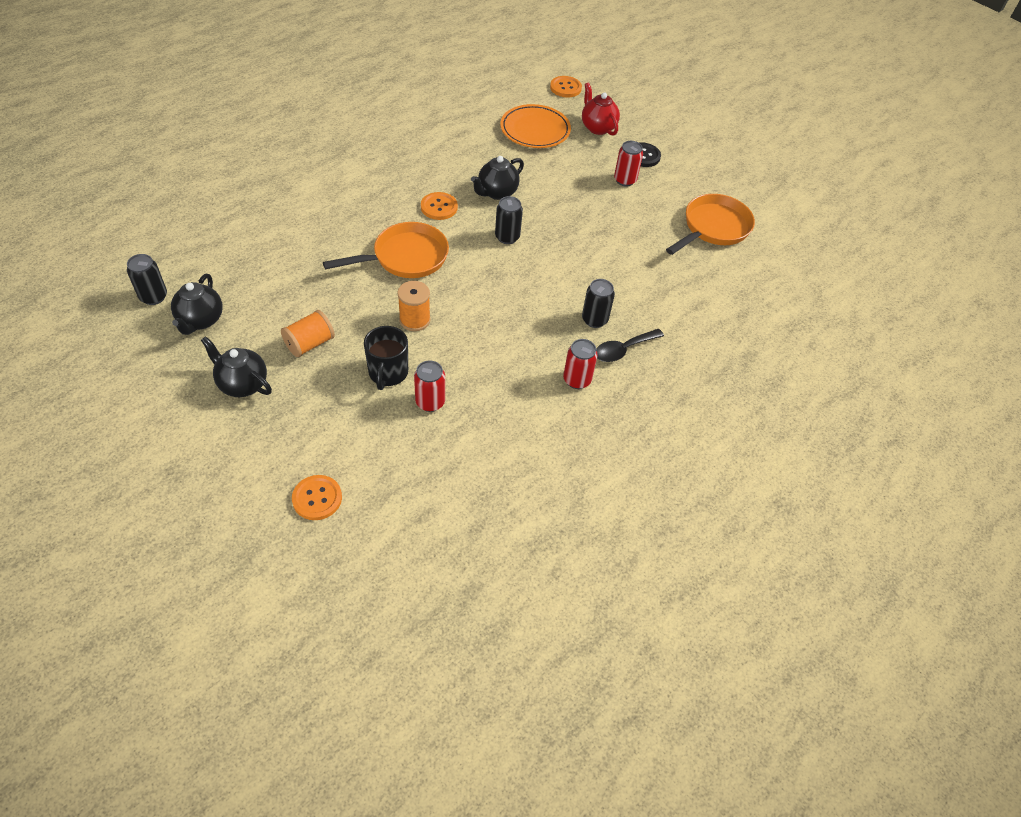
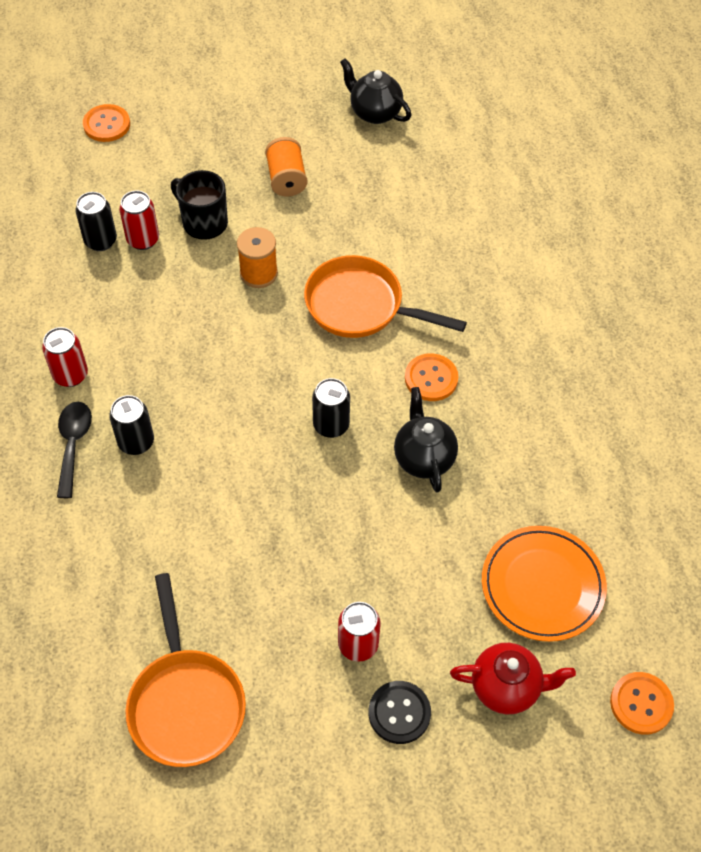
camera: 125 degrees right, 5 degrees up
black can [127,254,167,305] -> black can moved to [75,192,117,251]
black teapot [201,336,272,397] -> none
orange pan [323,222,449,278] -> orange pan turned 105 degrees clockwise [304,255,467,338]

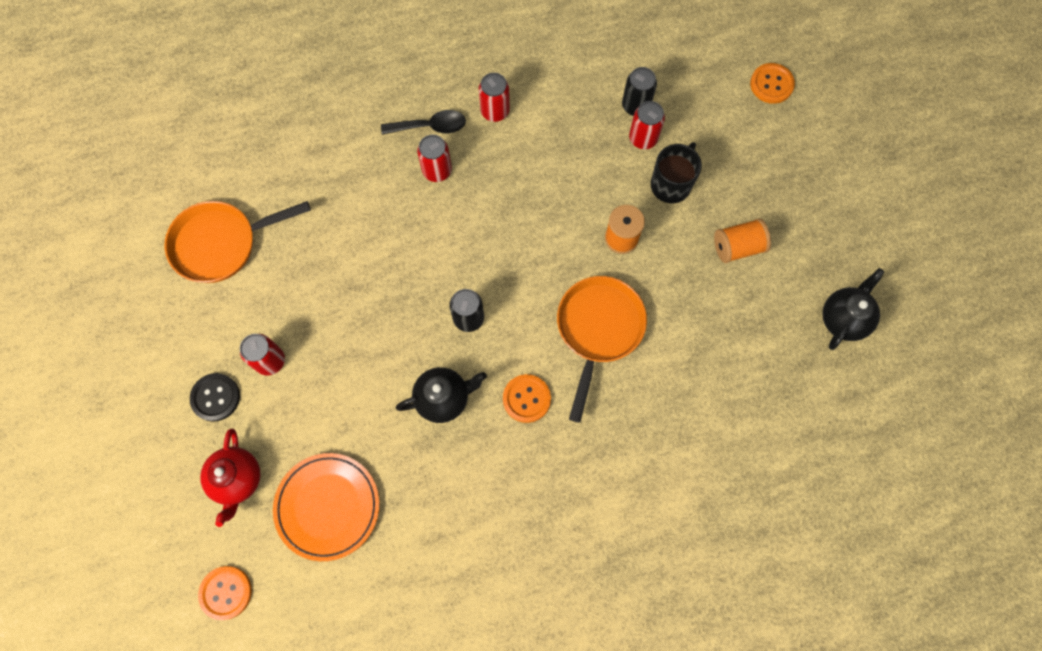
camera: 85 degrees right, 15 degrees up
black can [109,395,154,455] -> red can [417,135,452,182]

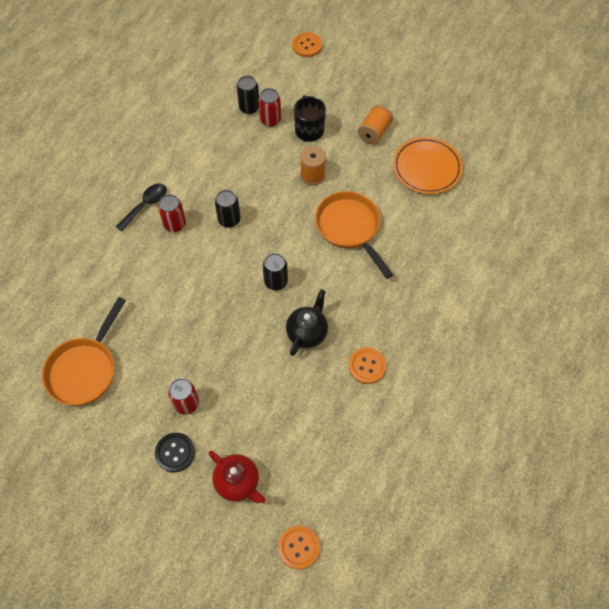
camera: 45 degrees left, 10 degrees down
orange plate [273,453,379,561] -> orange plate moved to [393,137,463,194]
red can [479,73,510,122] -> none
orange button [503,374,551,423] -> orange button moved to [349,348,386,384]
black teapot [822,268,885,350] -> none
none -> black can [215,190,241,228]

